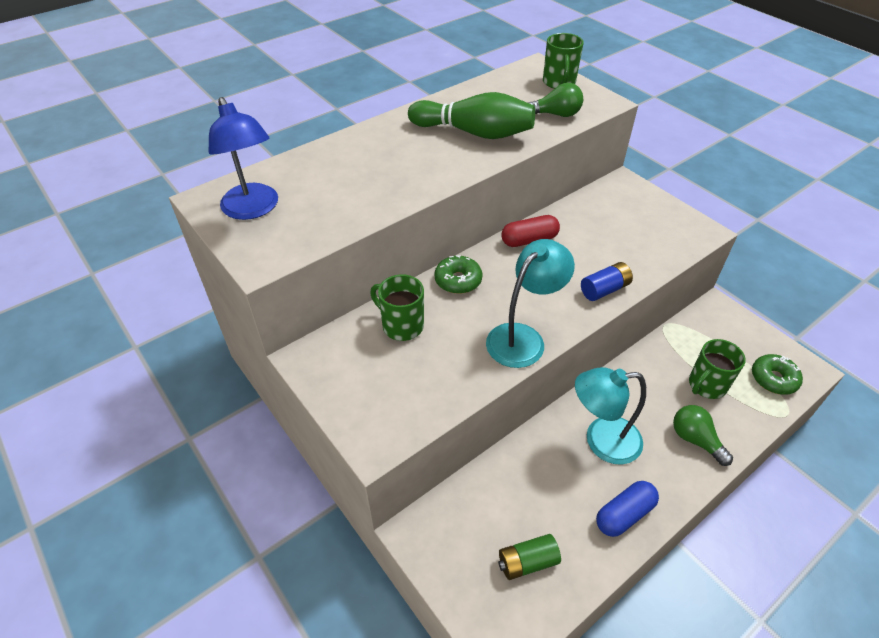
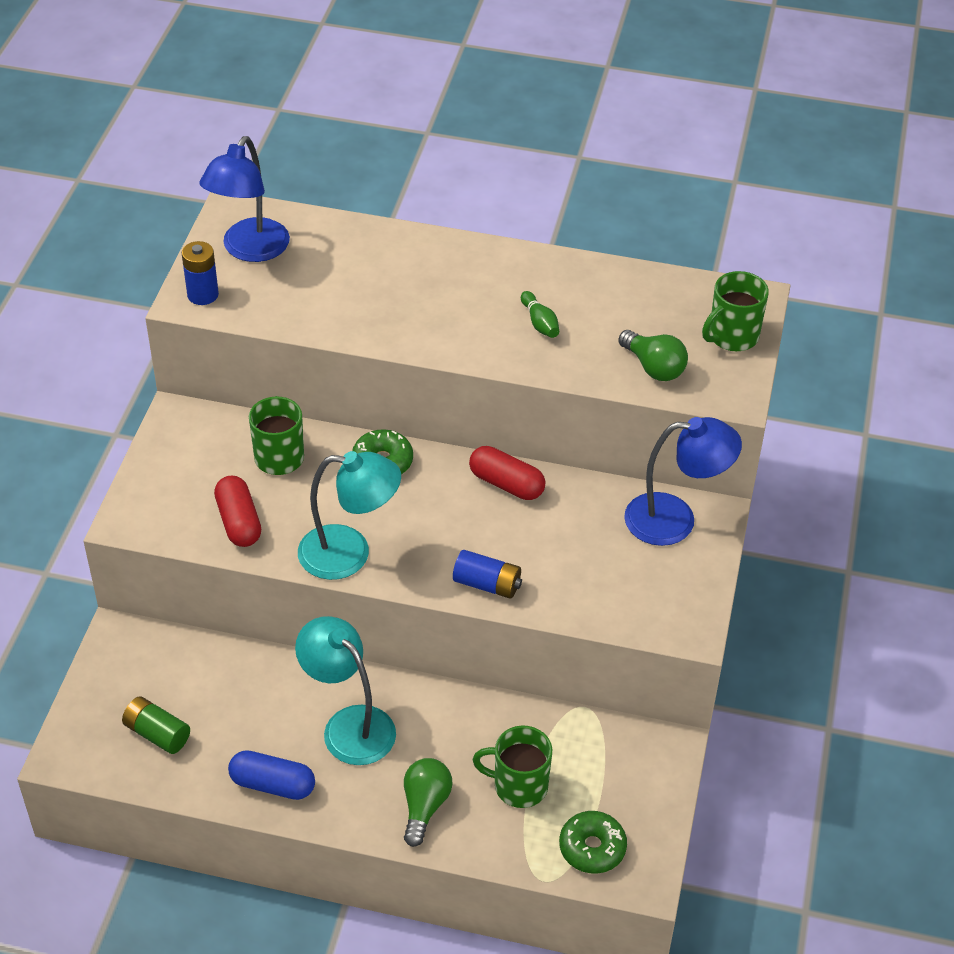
camera: 50 degrees right, 0 degrees up
green bowling pin [408,92,535,139] -> green bowling pin [521,291,559,338], size x0.42
none -> blue battery [182,241,219,305]
none -> red capsule [214,476,261,547]
none -> blue lamp [624,417,742,546]

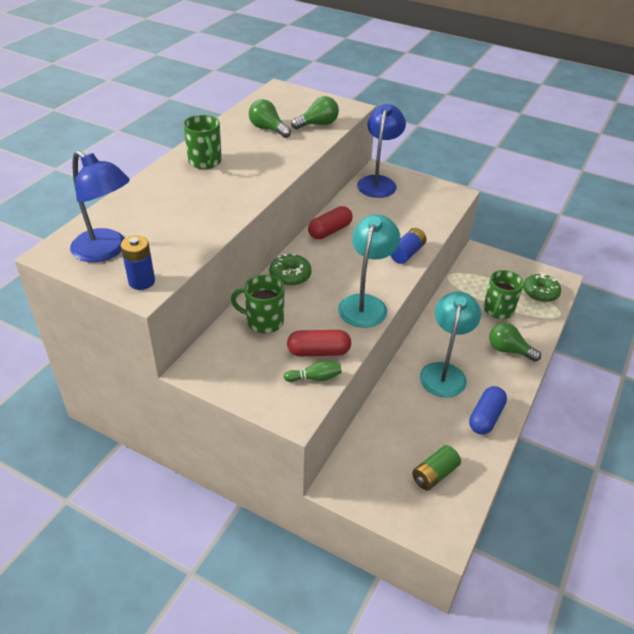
camera: 75 degrees left, 5 degrees down
turquoise lamp [295,616,396,765] -> turquoise lamp turned 135 degrees clockwise [420,291,481,398]
green bowling pin [521,291,559,338] -> green bowling pin moved to [284,361,342,382]
green mug [702,271,769,351] -> green mug moved to [183,115,222,169]
none -> green light bulb [249,99,291,138]

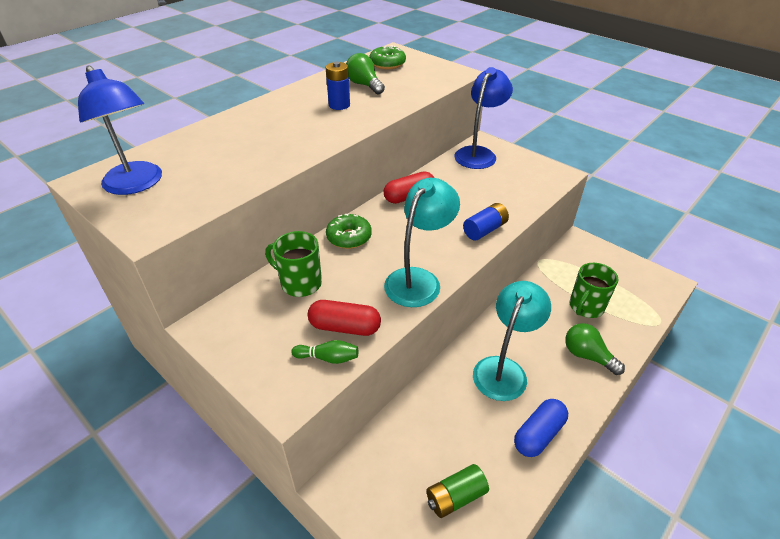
camera: 15 degrees right, 0 degrees up
blue battery [121,235,155,290] -> blue battery moved to [326,62,350,110]
green mug [183,115,222,169] -> none
green light bulb [291,96,339,129] -> none
green donut [523,273,561,302] -> green donut moved to [369,45,406,69]

